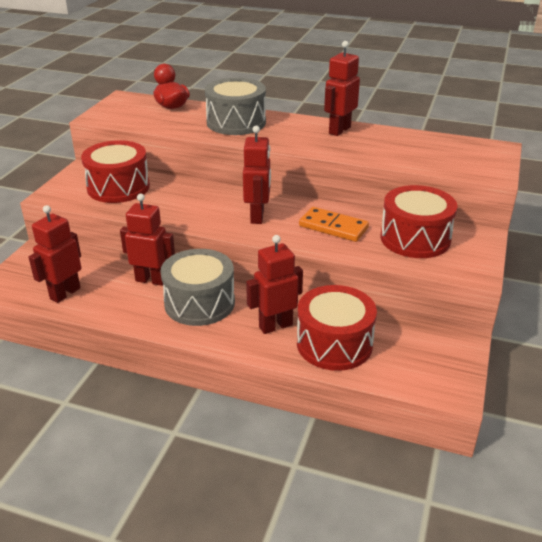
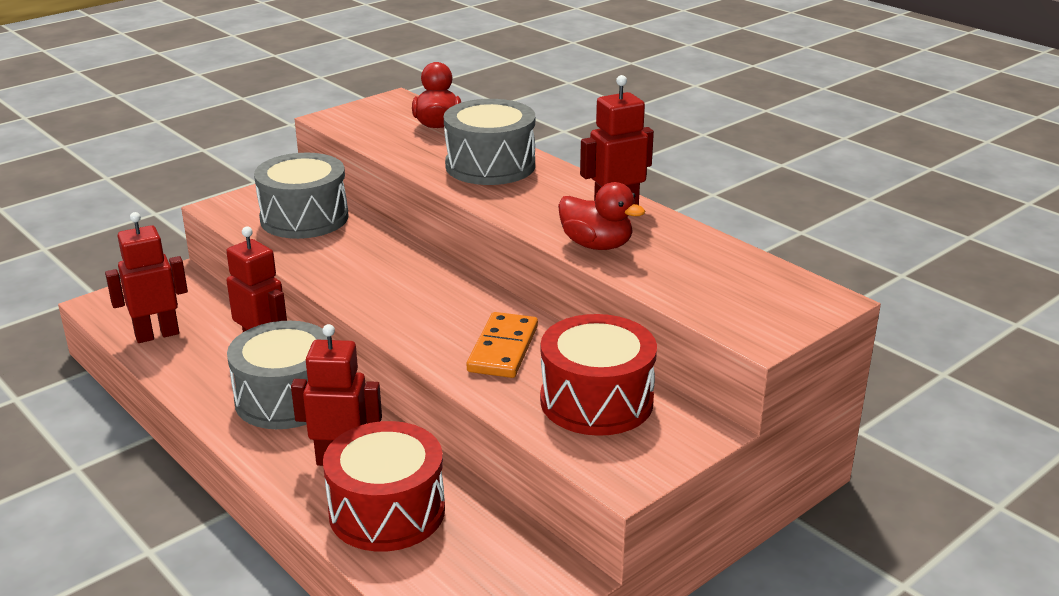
camera: 30 degrees right, 5 degrees down
red drum [81,140,150,203] -> grey drum [254,153,348,239]
red robot [243,126,271,224] -> none
orange domino [299,207,369,242] -> orange domino turned 45 degrees clockwise [467,312,538,378]
none -> red duck [558,182,645,250]

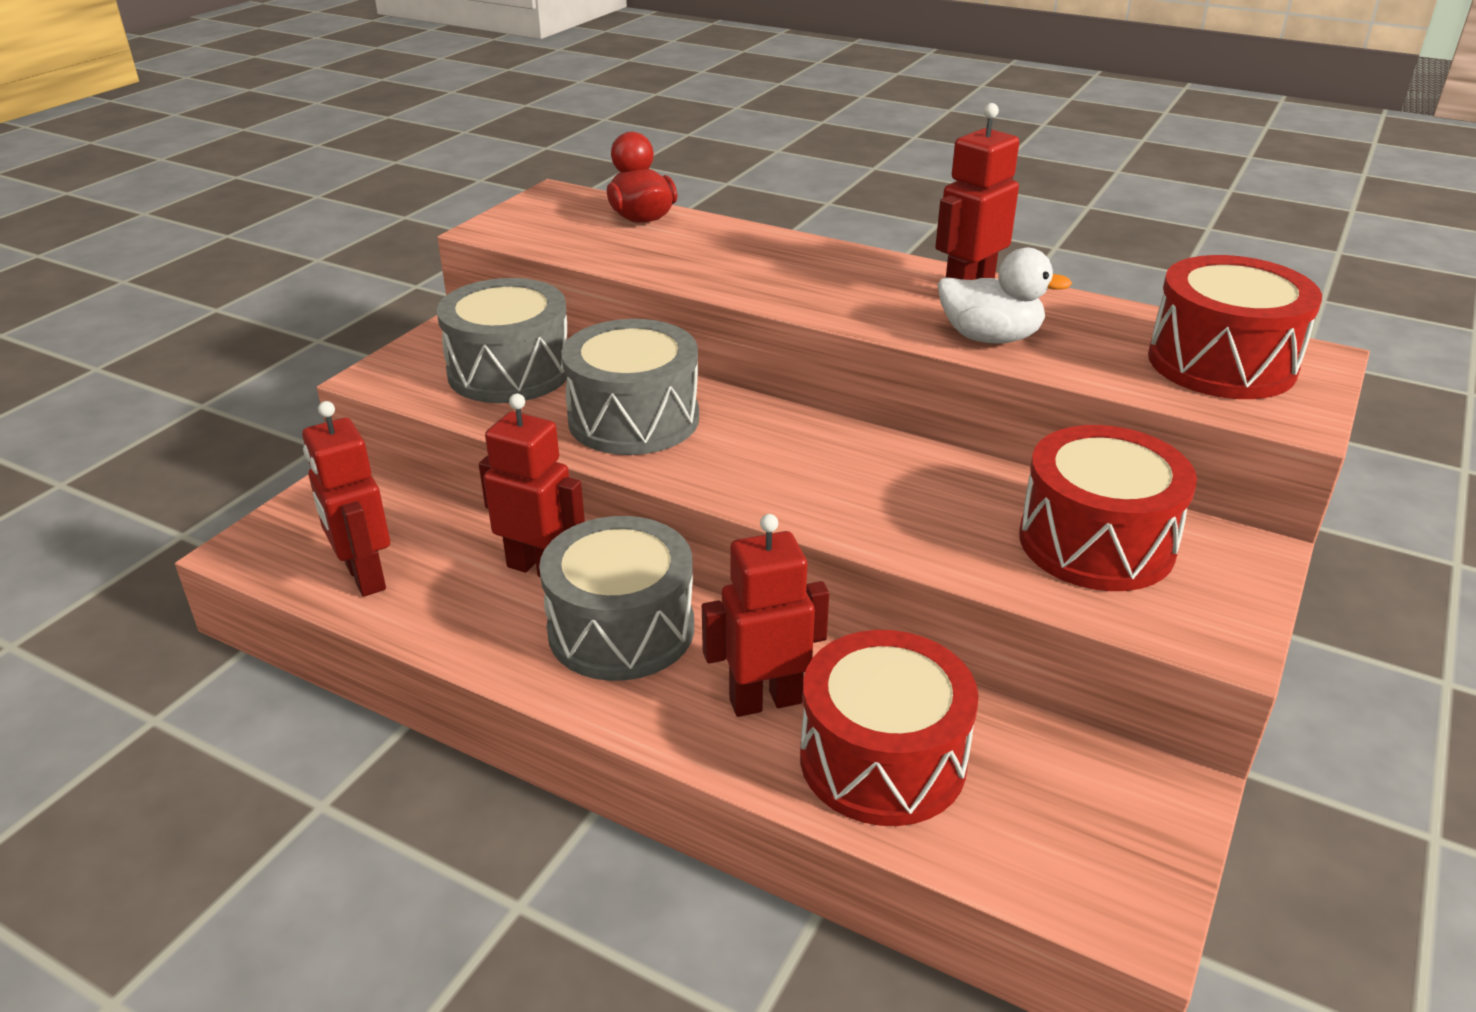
camera: 20 degrees left, 5 degrees up
red robot [105,212,188,343] -> red robot turned 75 degrees counterclockwise [302,401,390,597]
grey drum [444,99,535,185] -> grey drum moved to [561,319,699,455]
orange domino [467,312,538,378] -> none
red duck [558,182,645,250] -> white duck [938,248,1072,344]
none -> red drum [1148,255,1322,399]

